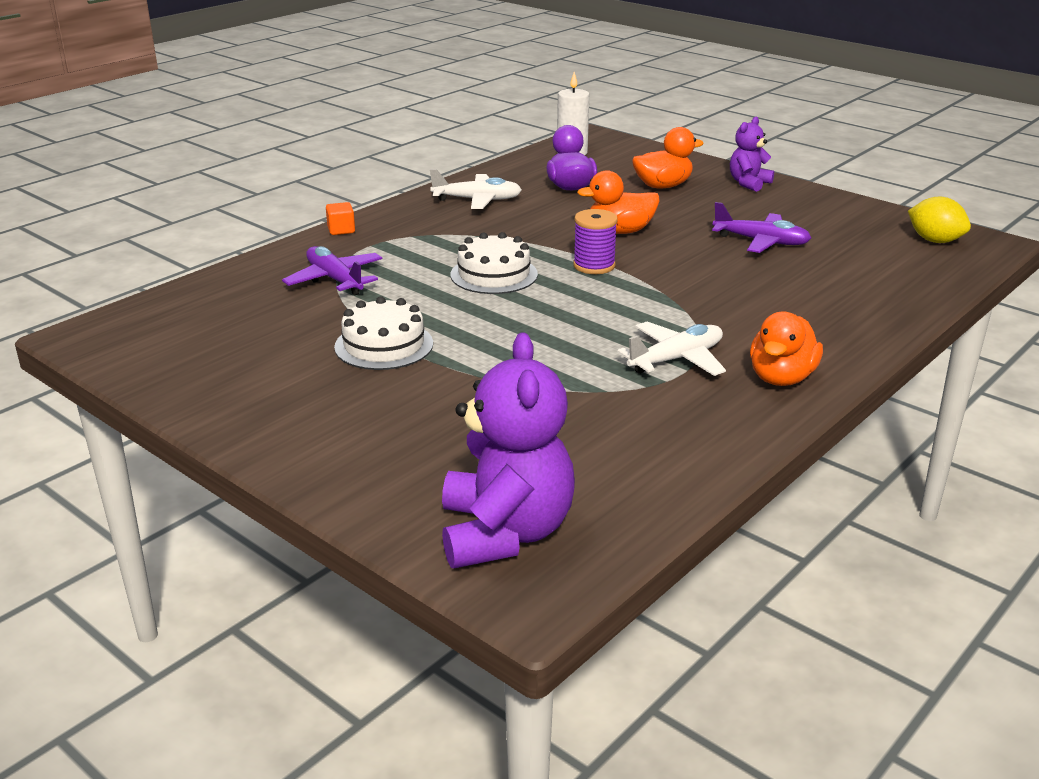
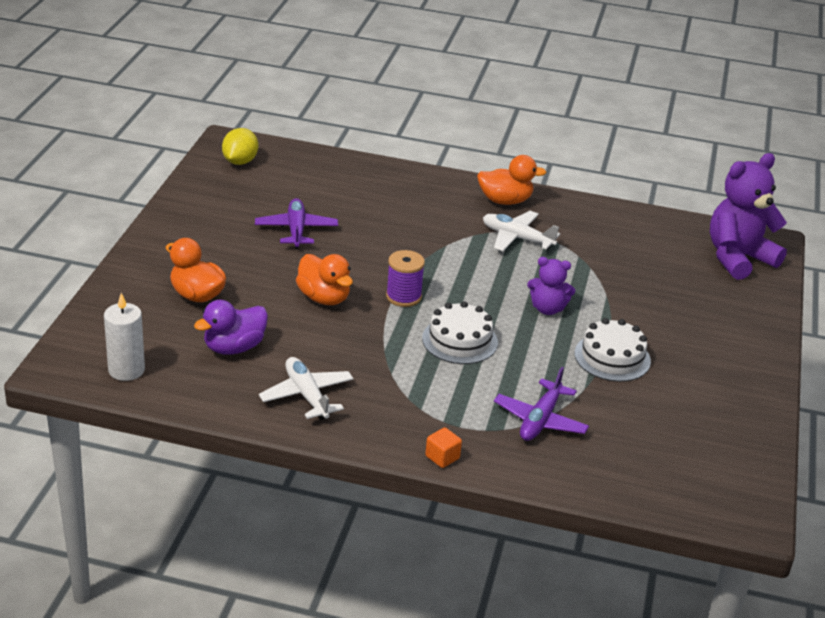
camera: 120 degrees left, 5 degrees up
purple teddy bear [730,117,774,192] -> purple teddy bear moved to [527,257,575,315]

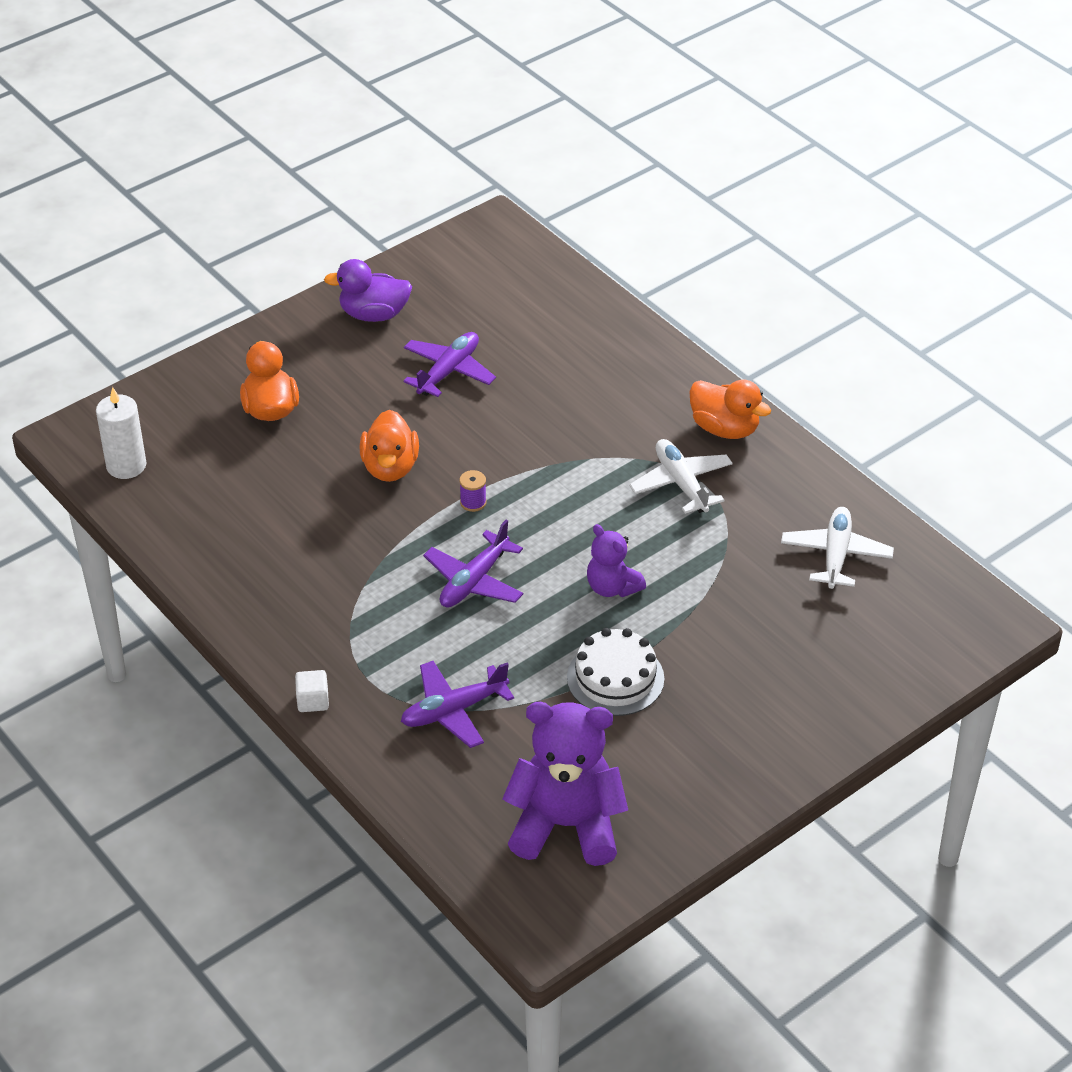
camera: 40 degrees right, 10 degrees up
purple duck [194,300,268,355] -> purple duck moved to [324,259,412,322]
yellow lemon [222,128,258,165] -> none
white plane [259,357,354,420] -> white plane moved to [781,507,894,589]
purple spool [386,250,425,307] -> purple spool [459,470,486,512], size x0.59
white cake [422,301,498,364] -> purple plane [423,520,523,607]
orange cube [425,427,462,468] -> white cube [295,670,329,712]
purple teddy bear [710,153,787,280] -> purple teddy bear moved to [502,702,628,866]

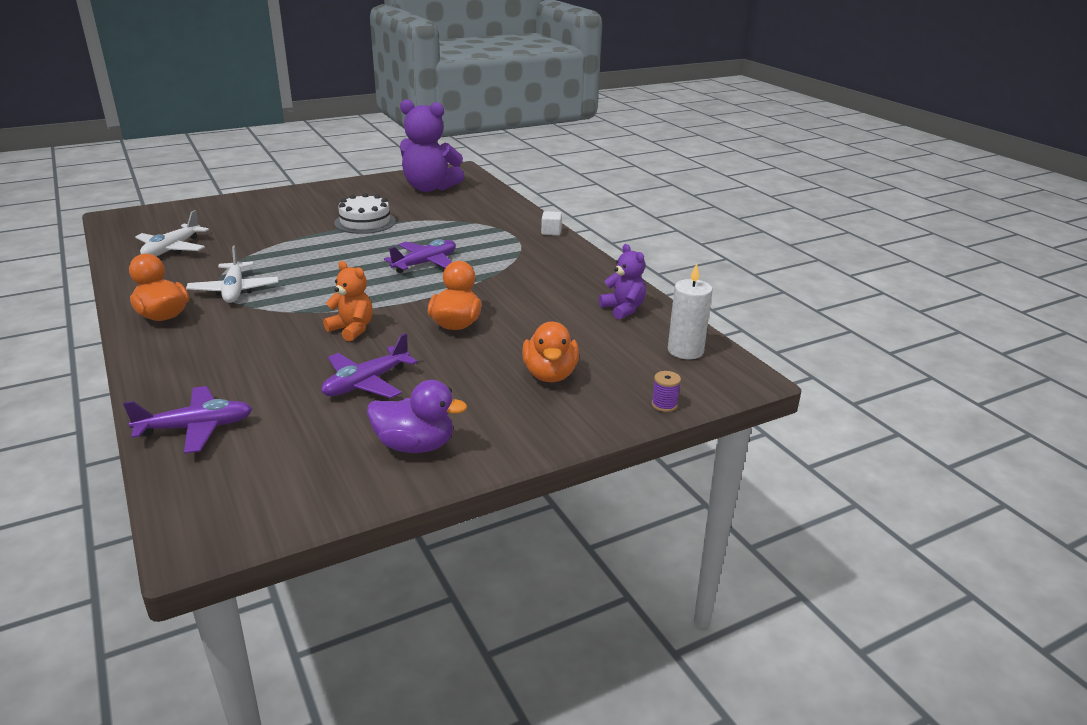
camera: 170 degrees left, 15 degrees down
purple plane [401,661,514,748] -> purple plane moved to [123,386,252,454]
purple spool [459,470,486,512] -> purple spool moved to [652,371,681,412]
purple teddy bear [587,524,646,597] -> purple teddy bear moved to [599,244,646,320]
none -> orange teddy bear [323,261,373,342]

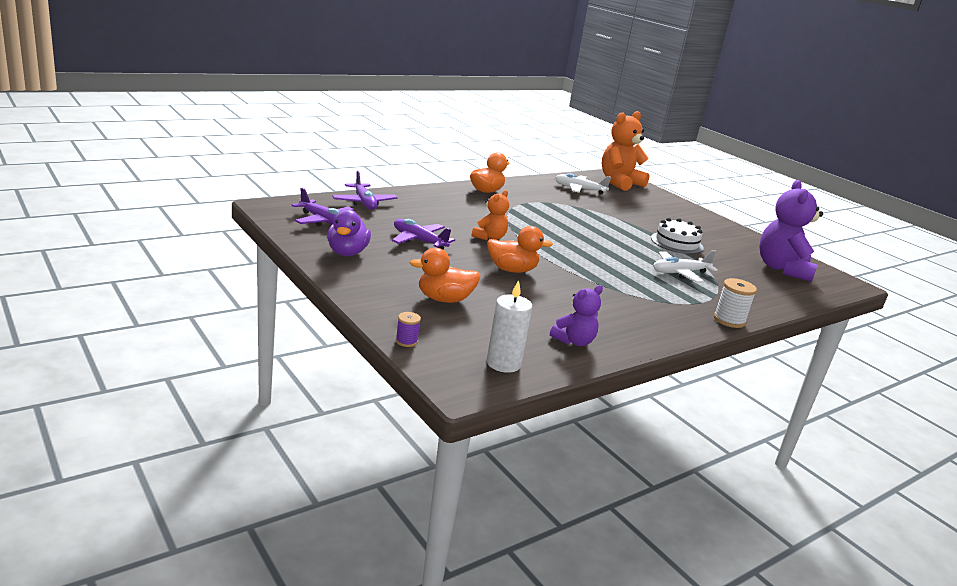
camera: 80 degrees right, 5 degrees down
white plane [186,245,279,303] -> white plane moved to [653,250,718,283]
purple plane [384,239,456,273] -> purple plane moved to [292,188,354,226]
white cube [541,211,562,236] -> white spool [714,278,757,328]
none -> orange teddy bear [602,111,650,191]

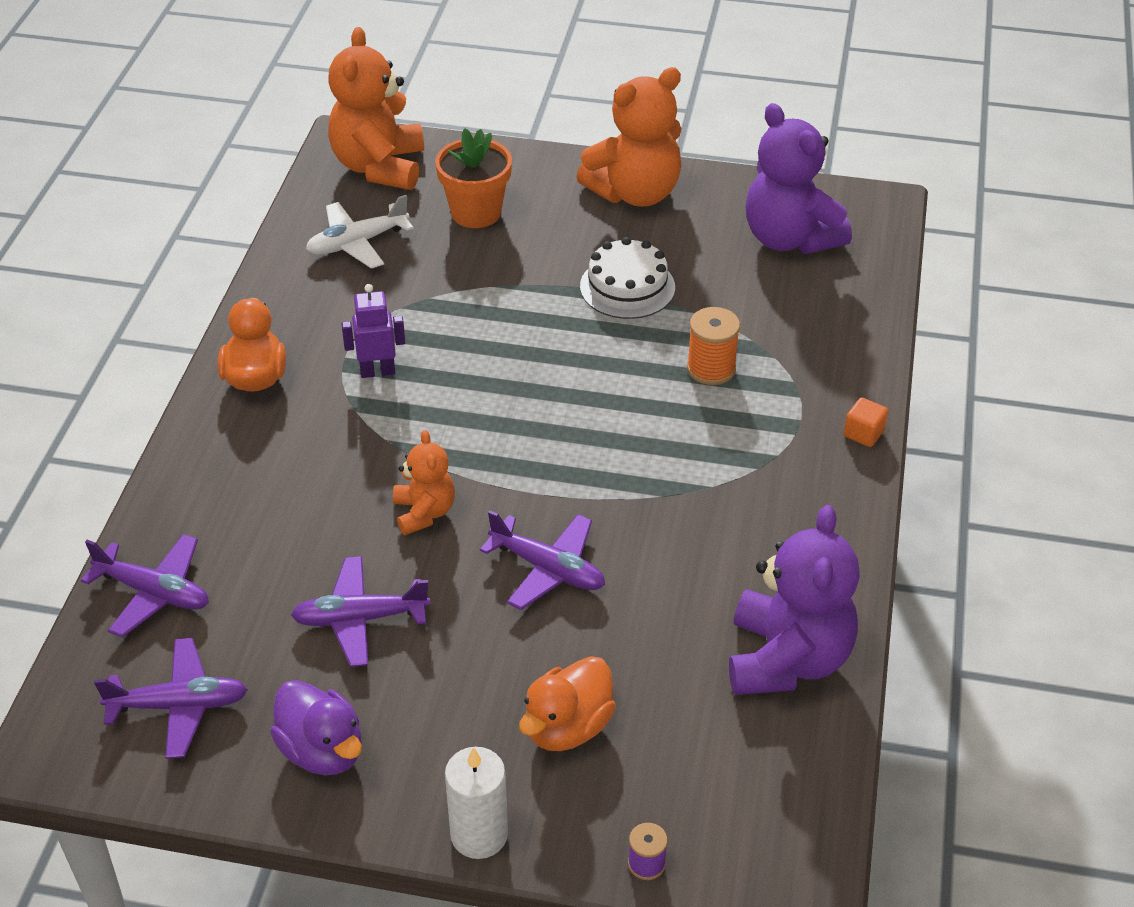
camera: 40 degrees left, 20 degrees up
orange duck [487,226,553,273] -> purple plane [480,510,605,610]
white candle [487,280,532,373] -> white candle moved to [445,747,508,859]
purple teddy bear [550,285,603,346] -> purple teddy bear [729,505,860,695], size x1.83
white plane [653,250,718,283] -> orange spool [687,307,740,385]
white spool [714,278,757,328] -> orange cube [844,397,888,447]
none -> purple robot [341,284,405,378]
none -> orange flower pot [435,128,512,228]
none -> orange teddy bear [576,67,682,207]

